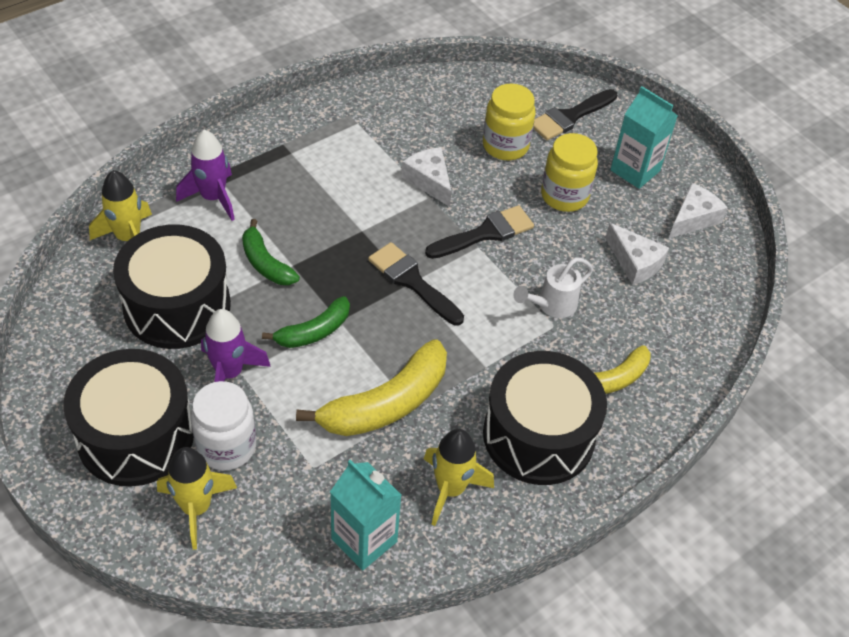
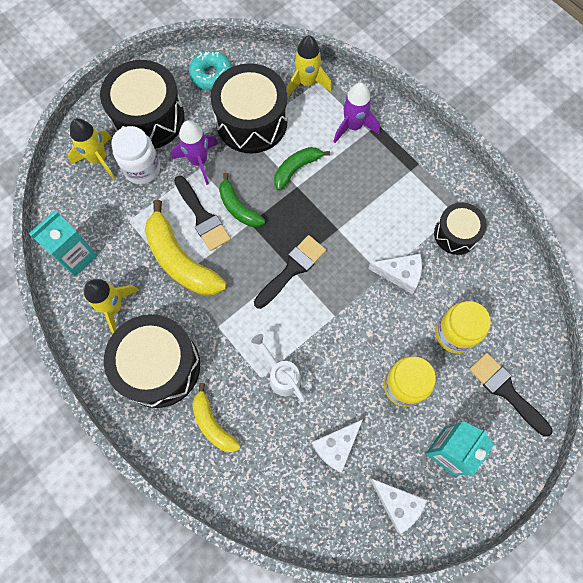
camera: 90 degrees right, 20 degrees up
white cheese [402,147,452,207] -> white cheese turned 45 degrees clockwise [368,254,422,294]
black brush [425,205,534,259] -> black brush moved to [174,176,231,251]
none -> turquoise donut [189,51,232,90]
none -> black drum [434,203,487,255]

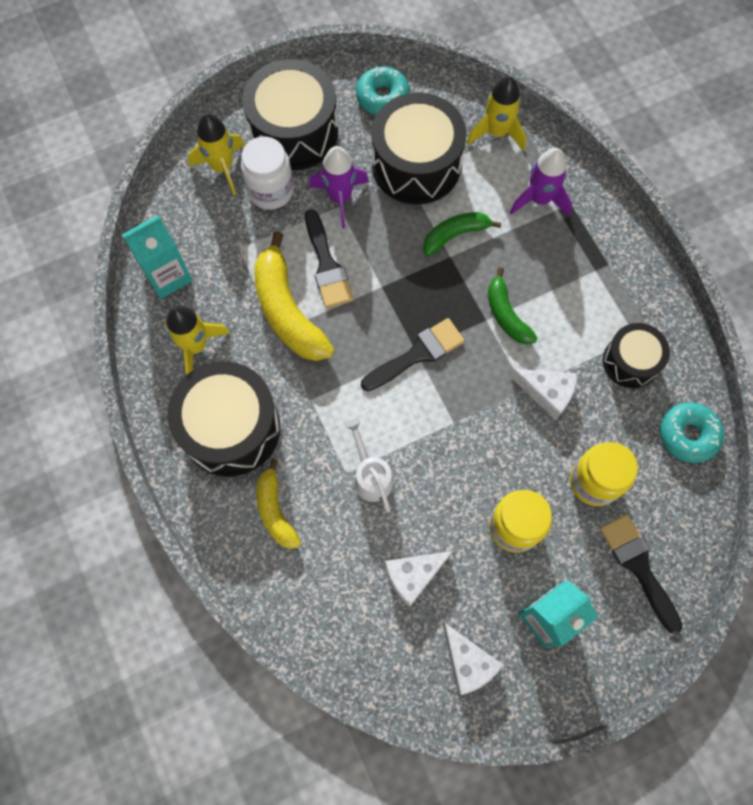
camera: 15 degrees right, 0 degrees up
green banana [219,173,265,227] -> green banana moved to [488,267,538,345]
none -> turquoise donut [660,402,724,463]

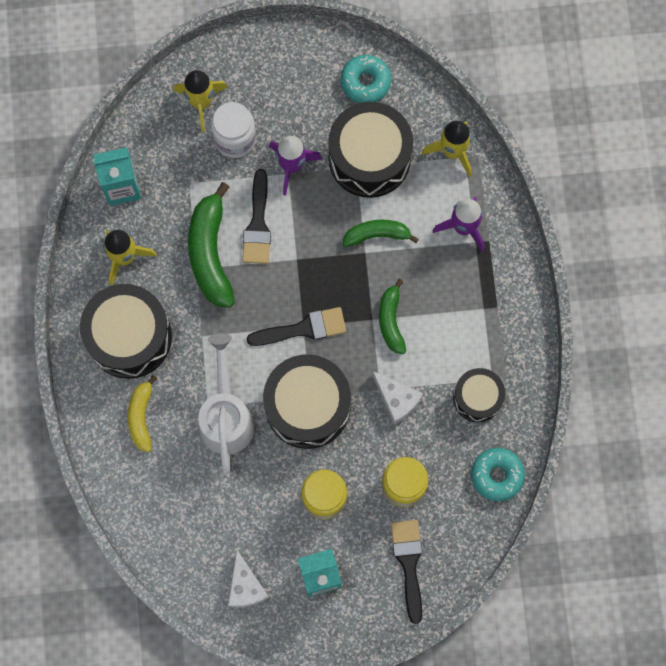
camera: 20 degrees right, 5 degrees up
black drum [242,59,338,170] -> black drum moved to [263,354,351,449]
yellow banana [254,231,334,361] -> green banana [188,182,235,308]
white watering can [344,419,393,512] -> white watering can [198,333,255,475], size x1.69
white cheese [385,551,453,607] -> none

